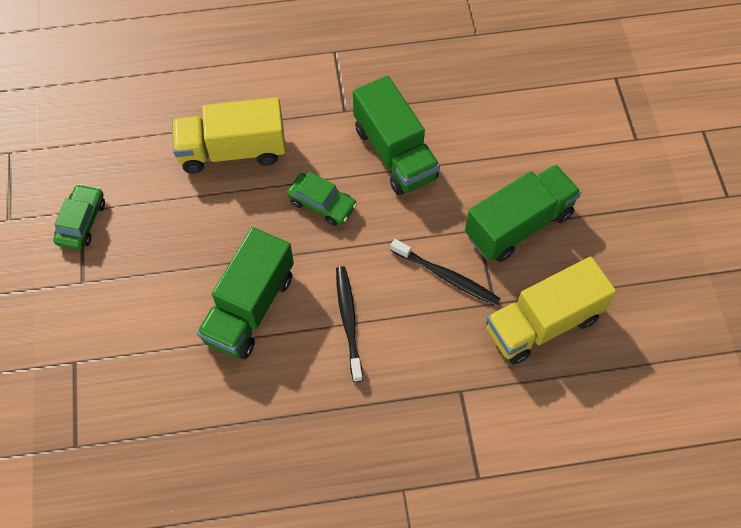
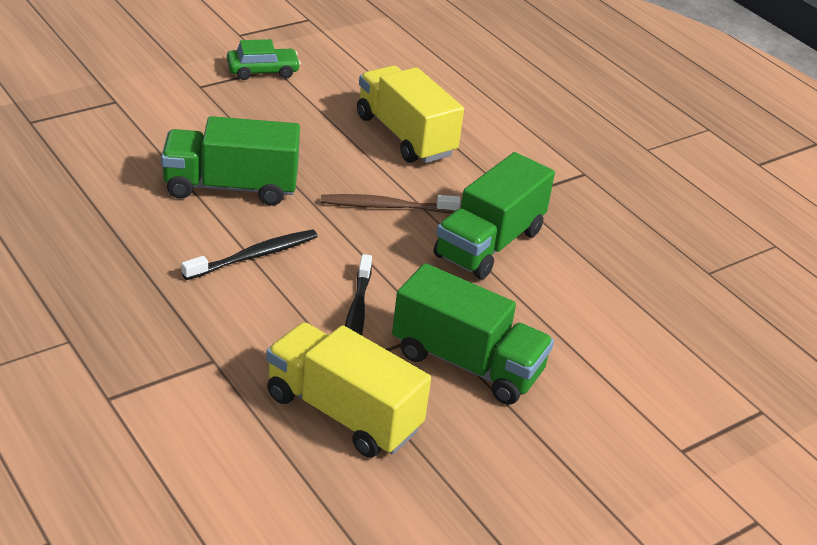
camera: 60 degrees right, 25 degrees down
green car [287,172,357,226] -> brown toothbrush [321,194,461,213]

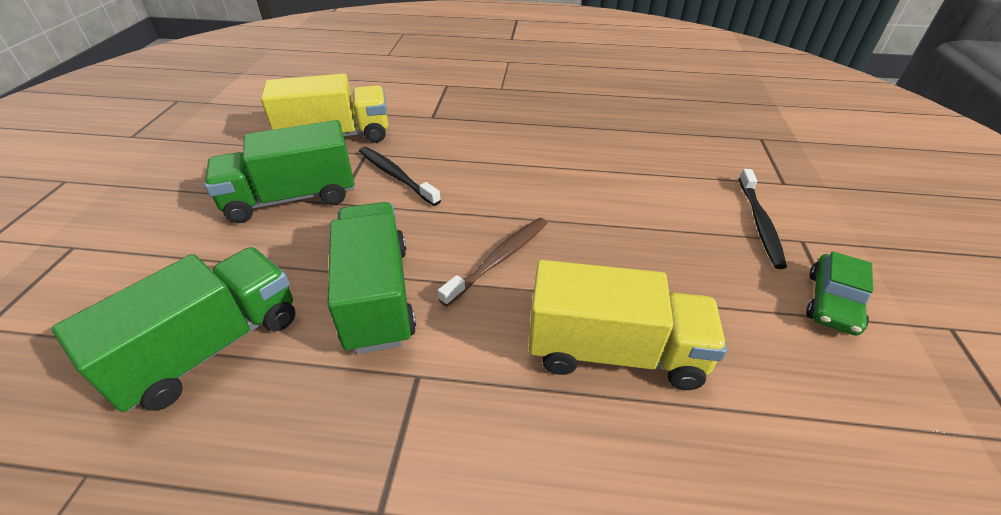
camera: 135 degrees right, 5 degrees up
green truck [161,116,300,206] -> green truck moved to [52,247,295,412]
black toothbrush [181,229,318,280] -> black toothbrush moved to [739,169,787,269]

